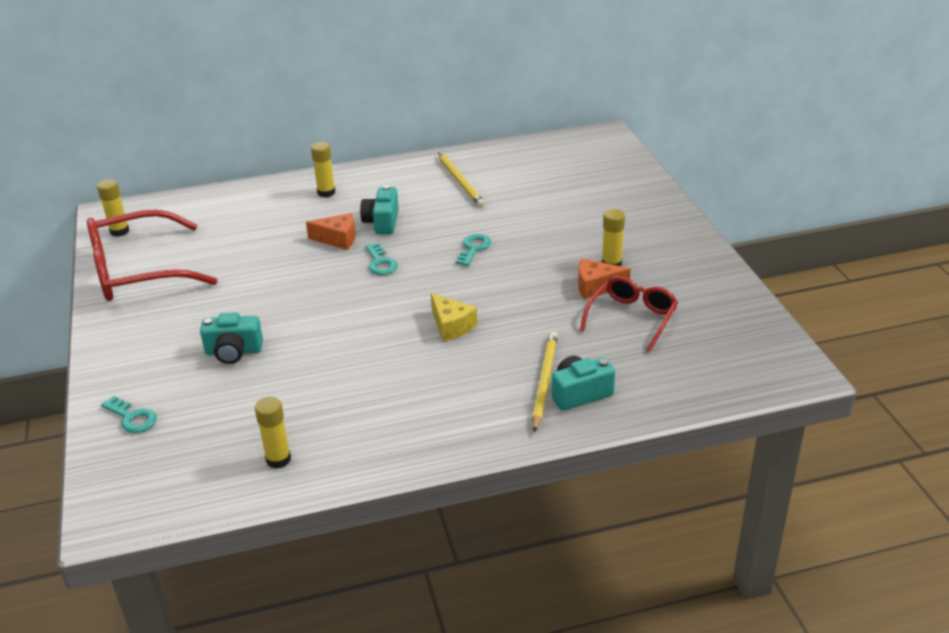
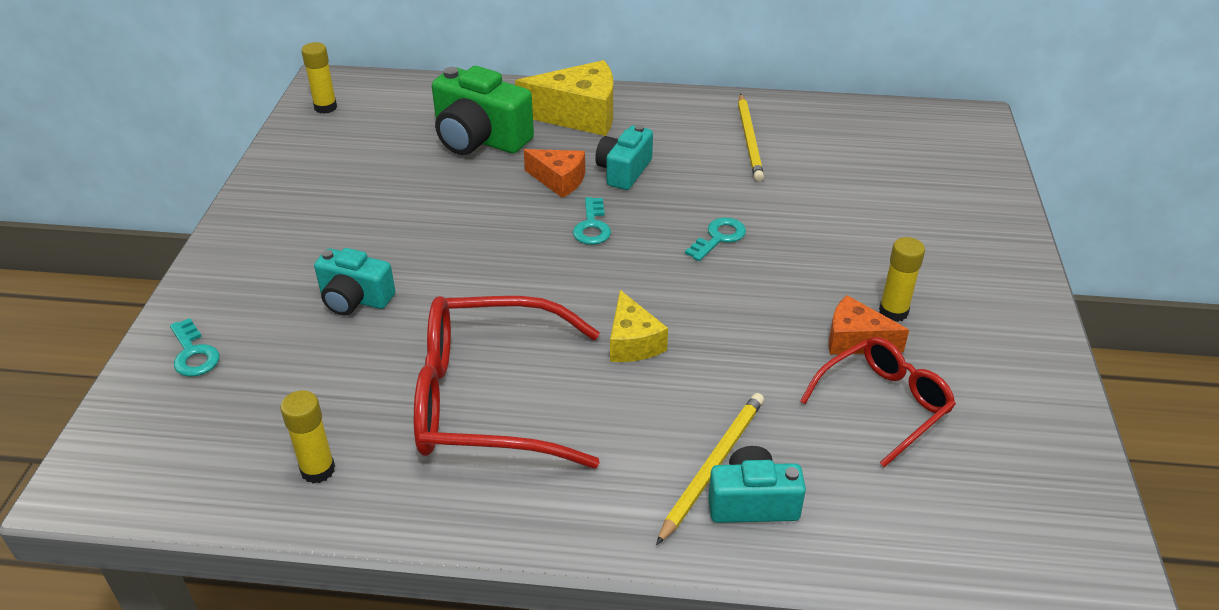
camera: 20 degrees right, 5 degrees up
red glasses [87,209,217,301] -> red glasses moved to [414,296,600,468]
yellow glue stick [311,142,335,197] -> yellow cheese [515,60,613,136]
none -> green camera [432,66,534,155]

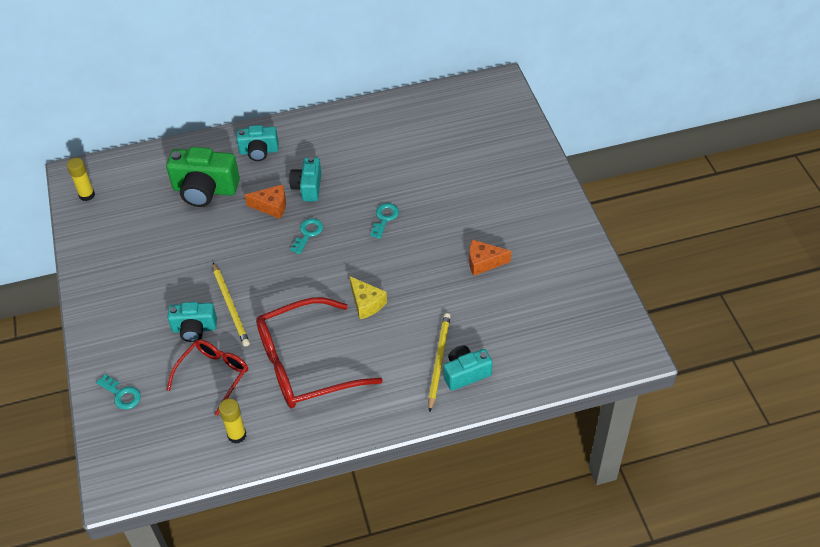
camera: 20 degrees left, 10 degrees up
yellow cheese [515,60,613,136] -> turquoise camera [237,125,279,161]
turquoise key [573,197,611,245] -> turquoise key turned 135 degrees counterclockwise [290,218,323,254]
yellow pencil [738,94,764,181] -> yellow pencil moved to [213,263,250,347]
red glasses [800,337,956,467] -> red glasses moved to [167,339,248,416]
yellow glue stick [879,237,925,322] -> none

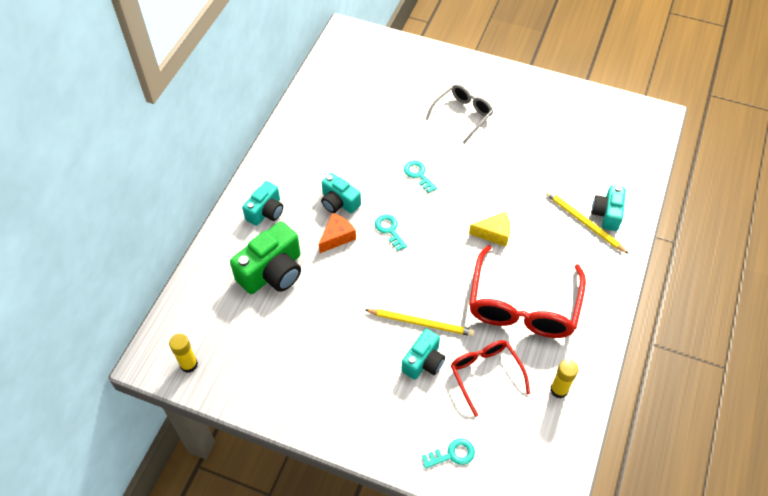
camera: 55 degrees left, 5 degrees up
orange cheese [469,239,511,276] -> none
none -> grey glasses [425,84,493,144]

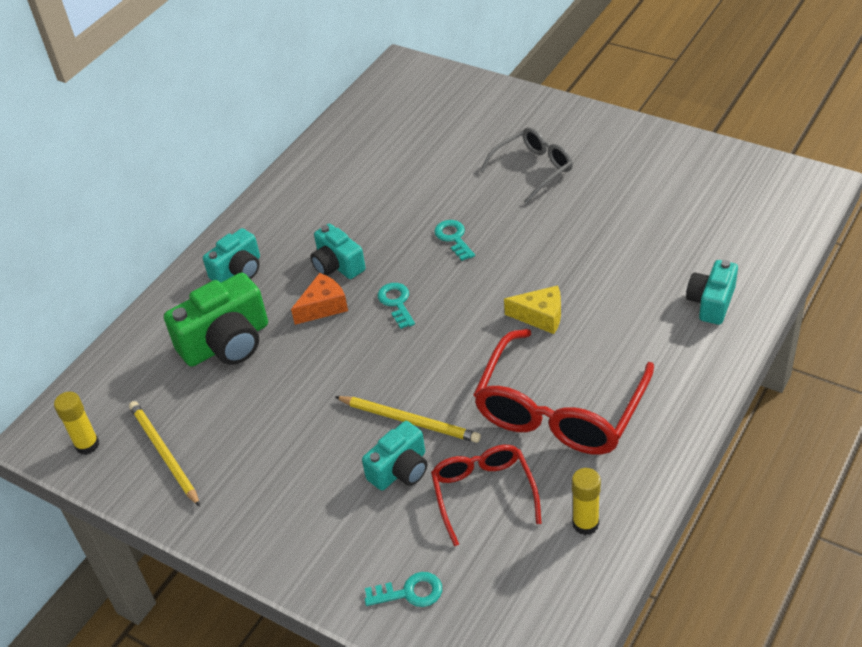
camera: 15 degrees right, 10 degrees down
yellow pencil [546,190,629,254] -> yellow pencil moved to [129,401,200,507]

